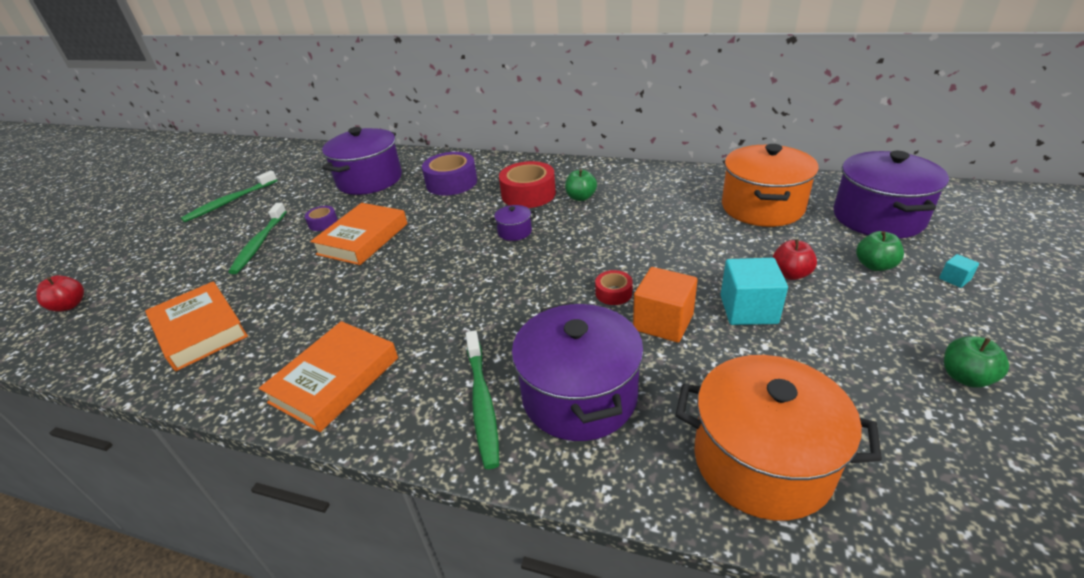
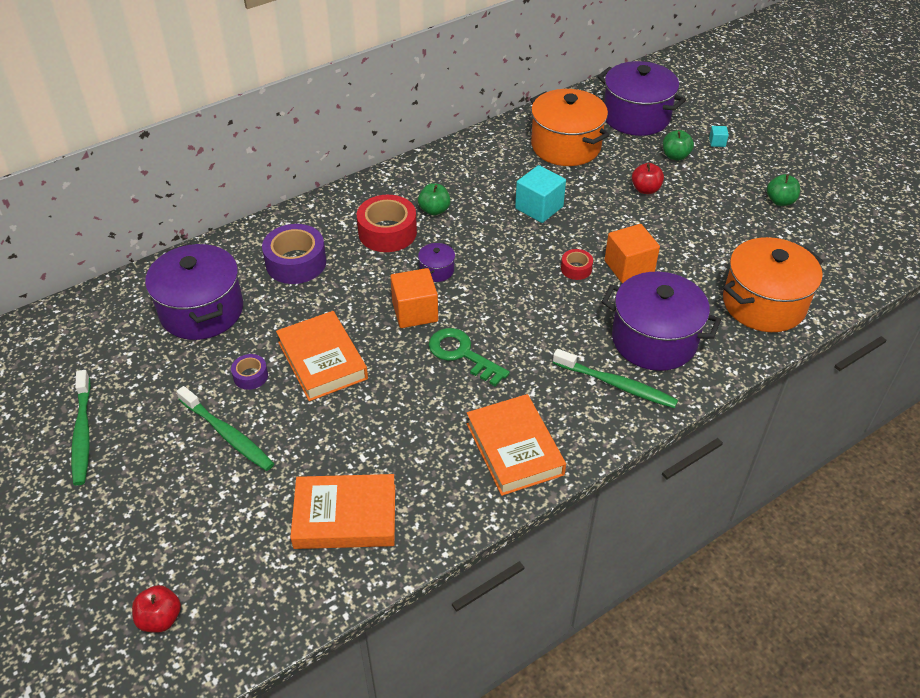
camera: 55 degrees left, 10 degrees up
turquoise cube [721,258,788,325] -> turquoise cube moved to [515,165,566,223]
none -> orange cube [390,268,438,328]
none -> green key [429,328,510,386]

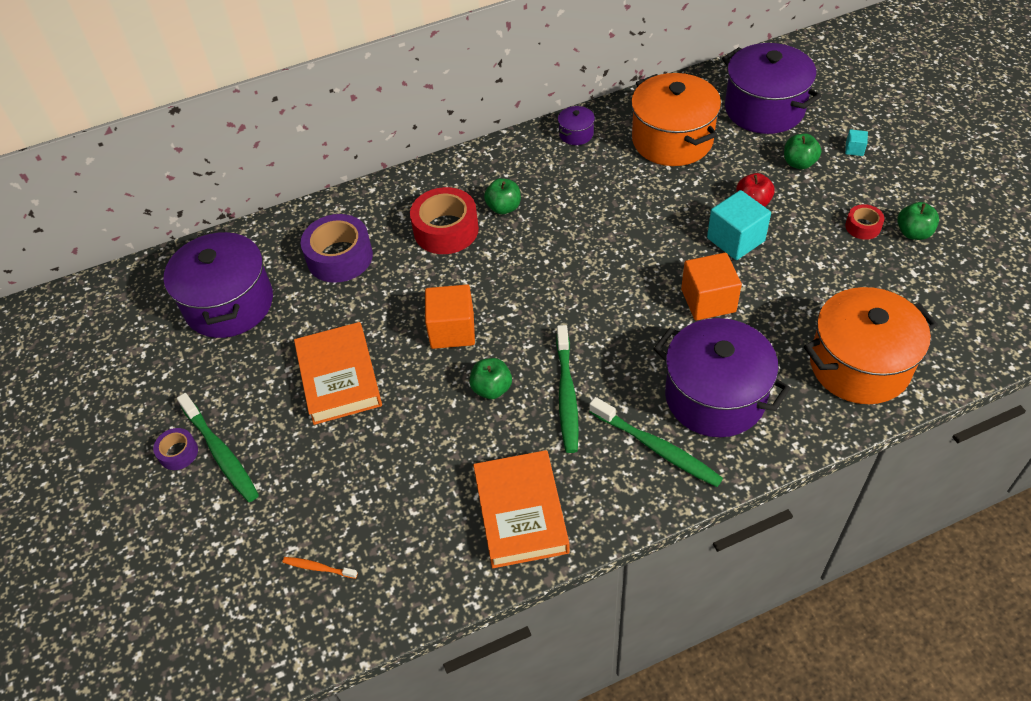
camera: 15 degrees right, 5 degrees up
green toothbrush [71,370,91,486] -> green toothbrush moved to [556,325,579,453]
red apple [132,585,181,633] -> none
purple tape [231,354,268,390] -> purple tape moved to [153,428,198,470]
orange book [290,474,395,549] -> orange toothbrush [282,557,358,579]
purple pot [418,243,455,282] -> purple pot moved to [558,106,595,145]
green key [429,328,510,386] -> green apple [469,358,512,399]
turquoise cube [515,165,566,223] -> turquoise cube moved to [707,190,771,260]
red tape [561,249,593,280] -> red tape moved to [845,204,885,240]

